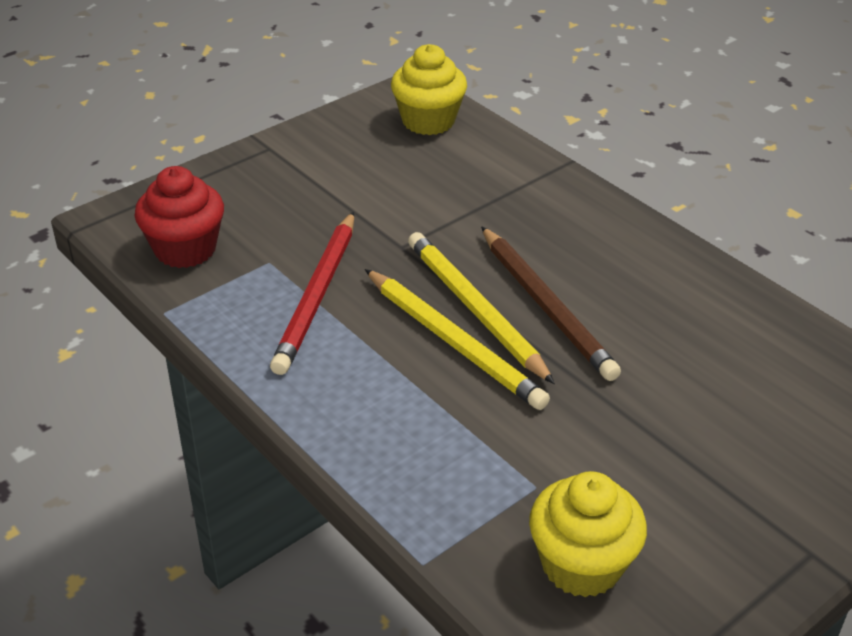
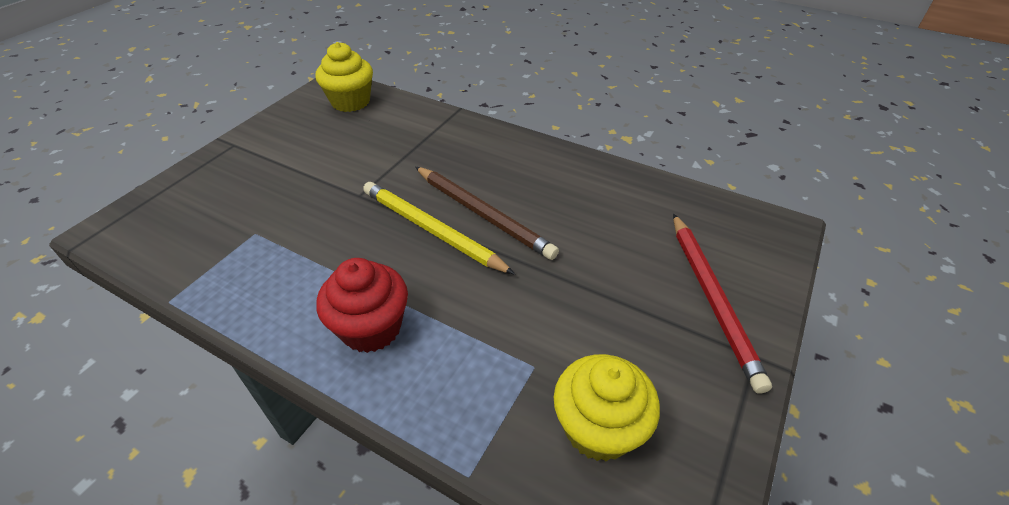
camera: 20 degrees left, 5 degrees up
red cupcake [135,166,224,268] -> red cupcake moved to [317,258,408,353]
red pencil [270,211,354,375] -> red pencil moved to [673,214,772,394]
yellow pencil [365,269,550,410] -> none

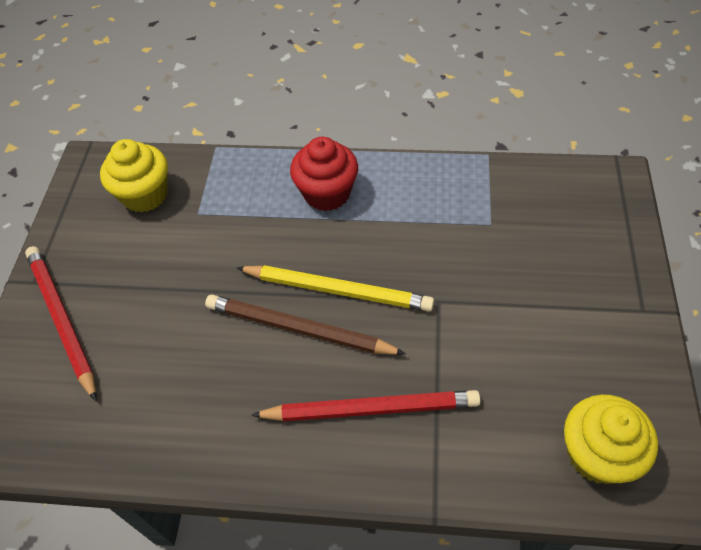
camera: 160 degrees right, 10 degrees up
none -> red pencil [251,390,481,421]

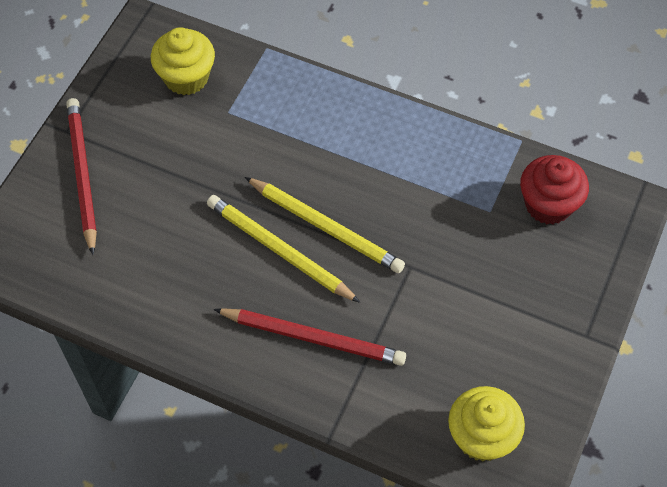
camera: 15 degrees right, 5 degrees up
brown pencil [205,295,406,355] -> yellow pencil [207,195,360,303]
red cupcake [290,137,358,211] -> red cupcake moved to [520,155,589,225]

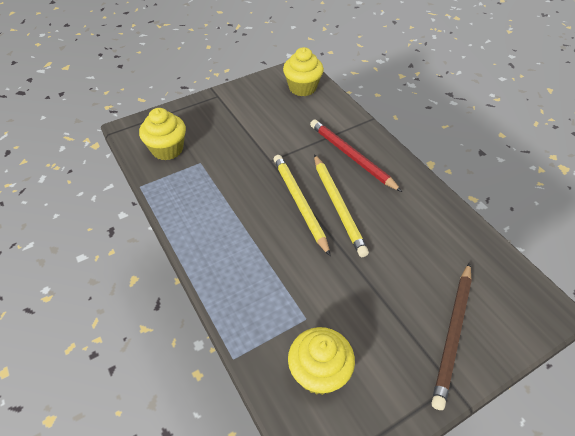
camera: 145 degrees left, 10 degrees down
red pencil [66,98,97,255] -> brown pencil [432,263,472,410]
red cupcake [520,155,589,225] -> yellow cupcake [139,108,186,161]

